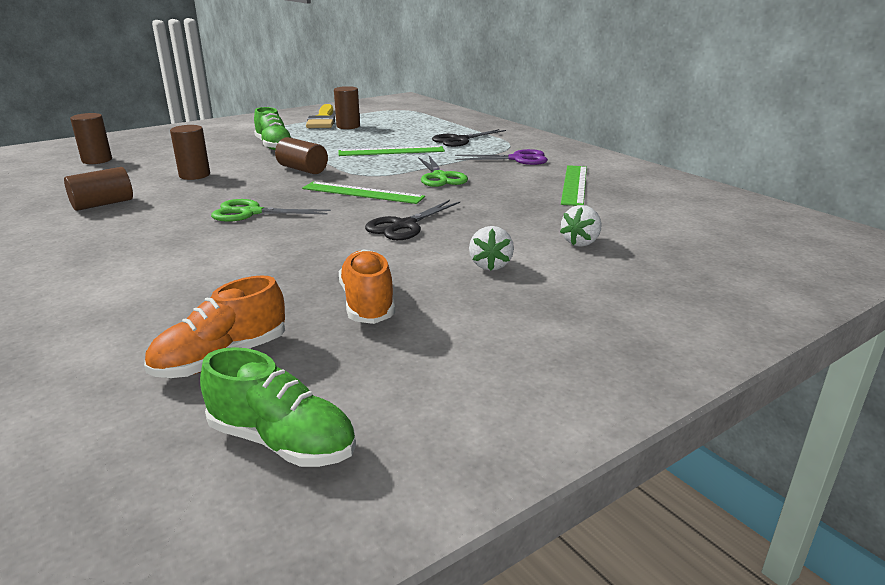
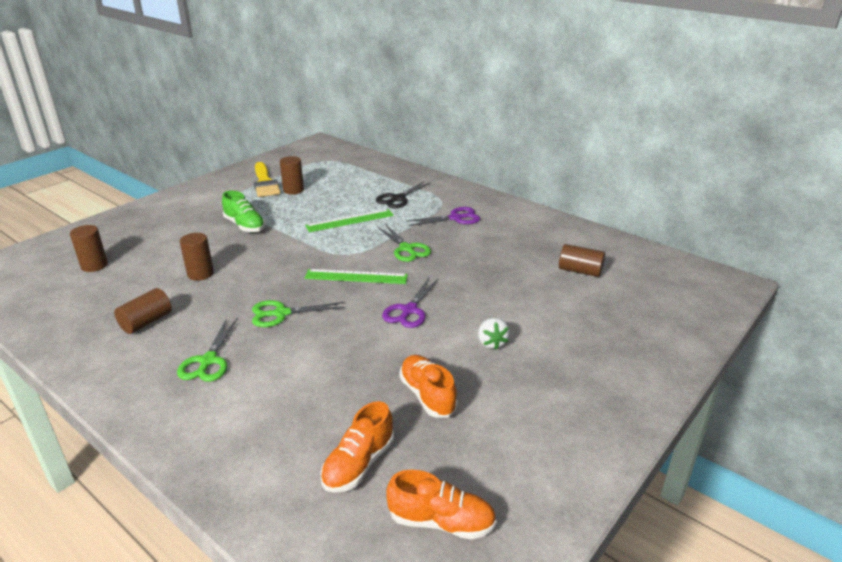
camera: 15 degrees left, 5 degrees up
green shoe [200,347,356,467] -> orange shoe [387,470,497,540]
brown cylinder [275,137,328,174] -> brown cylinder moved to [559,244,605,277]
black scissors [365,200,460,240] -> purple scissors [382,278,439,328]
white strawberry [560,205,602,247] -> none
green ruler [561,165,587,206] -> none
none -> green scissors [177,318,238,382]

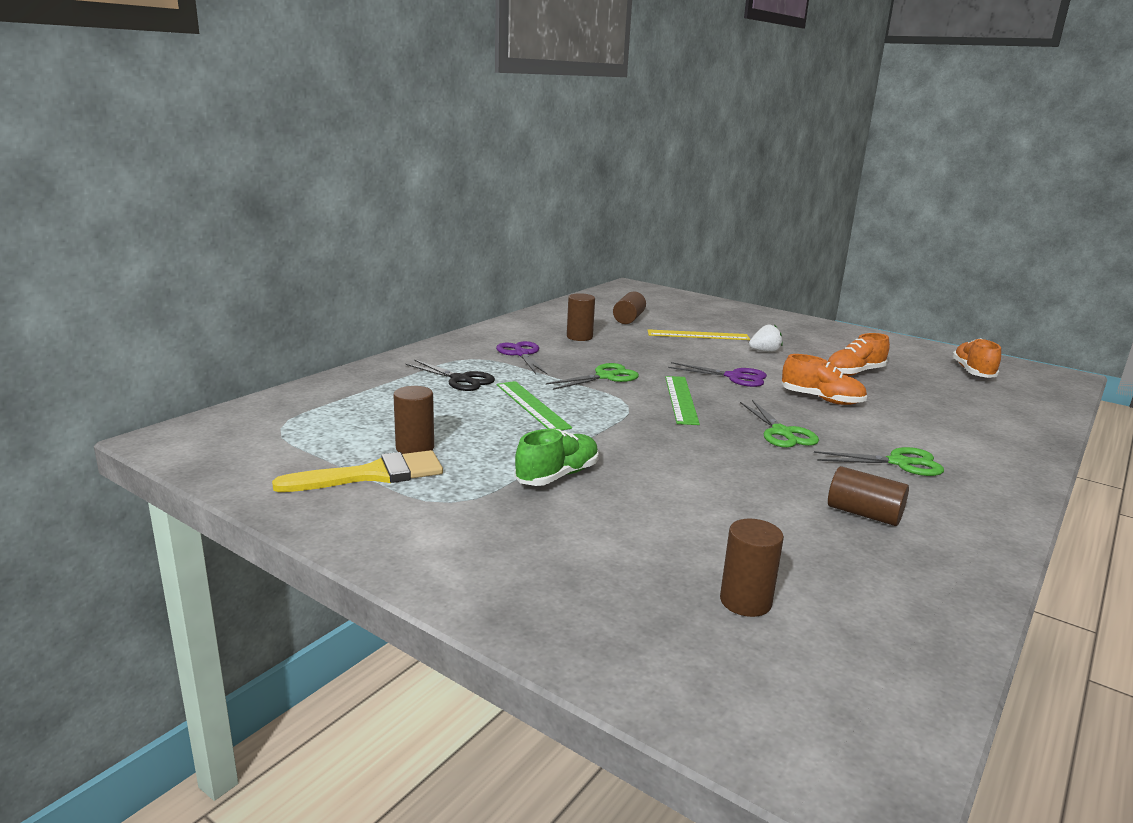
camera: 95 degrees left, 10 degrees down
brown cylinder [180,233,214,281] -> brown cylinder moved to [567,293,595,341]
orange shoe [320,401,394,492] -> orange shoe moved to [782,354,867,405]
none -> yellow ruler [647,329,750,340]

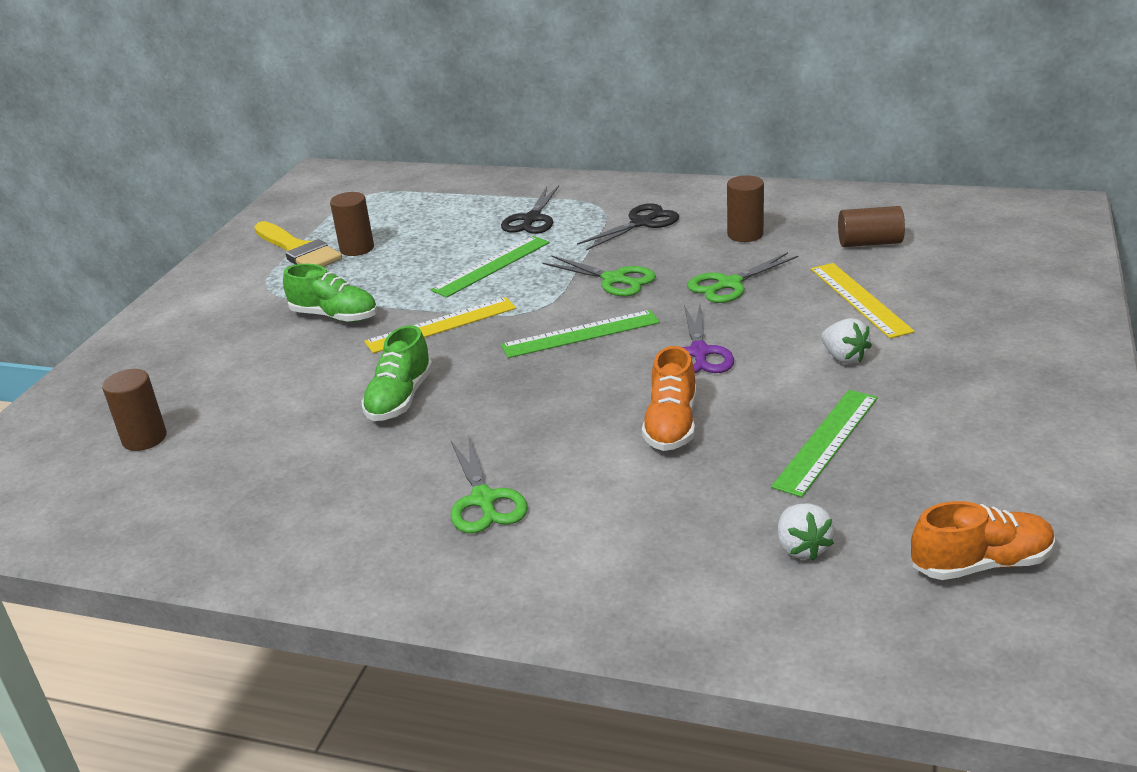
camera: 75 degrees right, 10 degrees up
purple scissors [496,341,547,374] -> black scissors [577,203,679,250]
green scissors [740,400,819,448] -> green scissors moved to [687,252,799,303]
orange shoe [827,333,890,376] -> green ruler [771,390,878,497]
brown cylinder [828,466,909,526] -> none
none -> green shoe [361,325,433,421]
none -> yellow ruler [364,297,516,354]
none -> white strawberry [778,503,834,561]

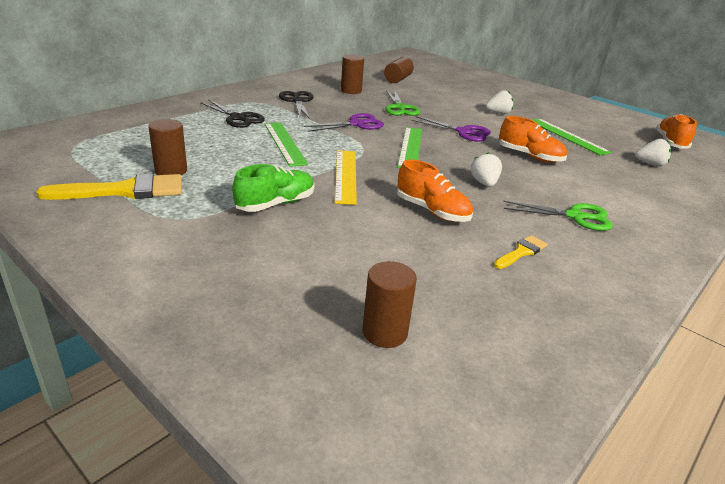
camera: 70 degrees left, 0 degrees up
green shoe [361,325,433,421] -> orange shoe [397,159,473,222]
green scissors [543,255,656,296] -> purple scissors [304,113,384,132]
yellow ruler [811,263,915,339] -> none
none -> white strawberry [471,152,502,187]
none -> yellow brush [494,235,548,269]

